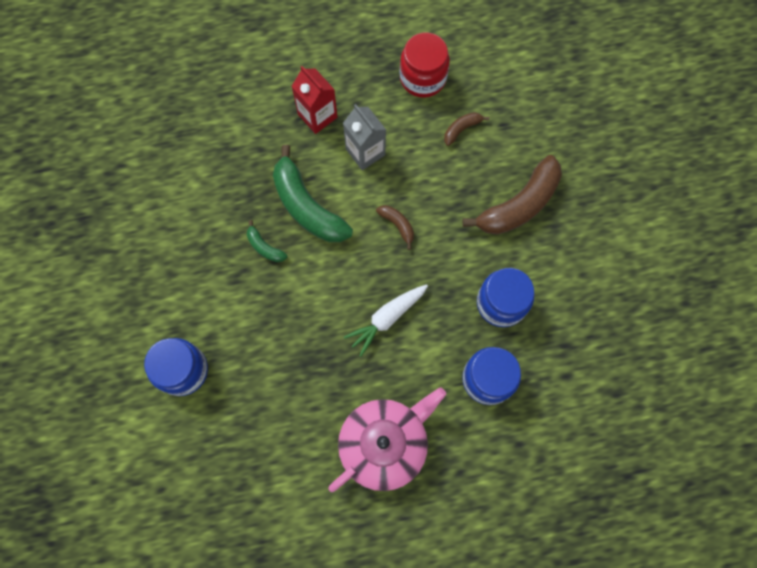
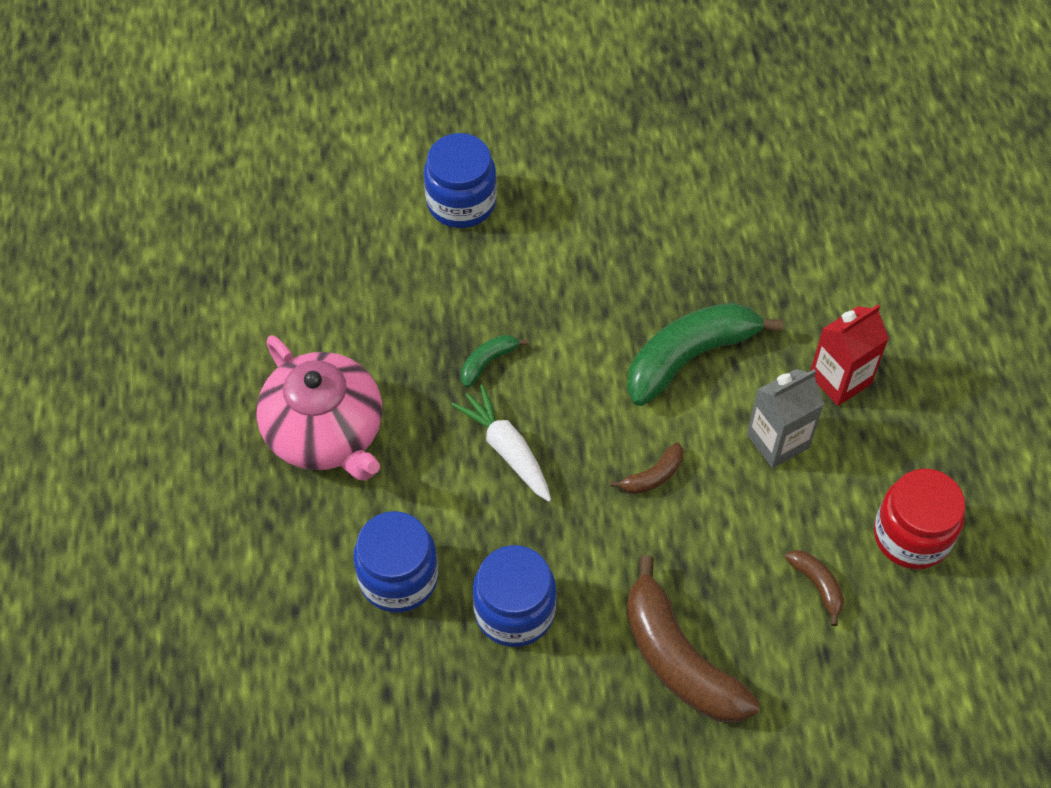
camera: 95 degrees right, 15 degrees down
green banana [247,220,287,262] -> green banana moved to [461,335,528,388]

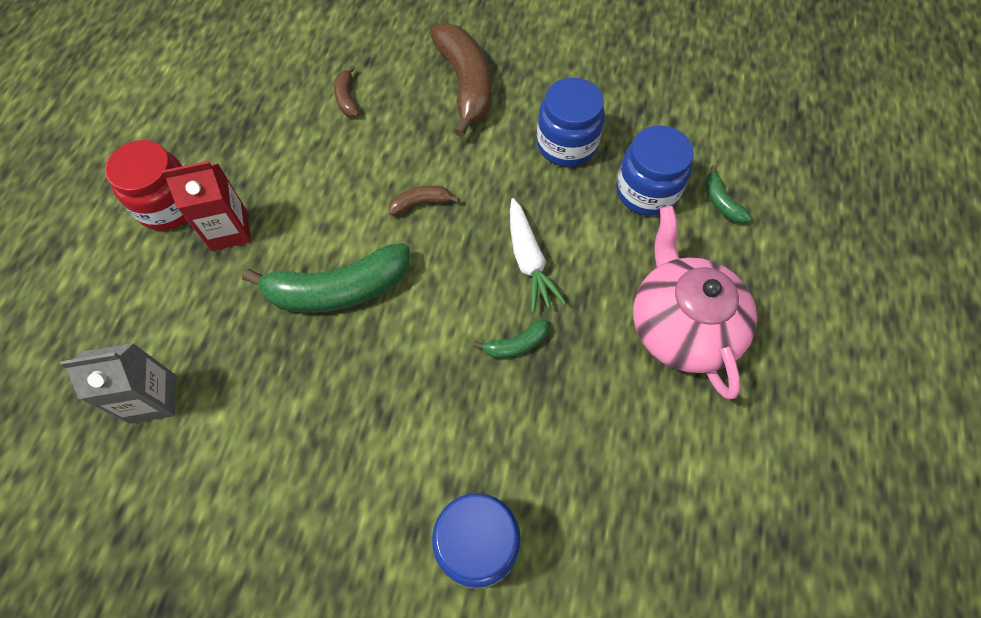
camera: 160 degrees left, 5 degrees up
grey carton [747,369,824,468] -> grey carton moved to [60,343,176,424]
red jar [874,469,965,569] -> red jar moved to [105,140,187,231]
none -> green banana [704,165,752,223]

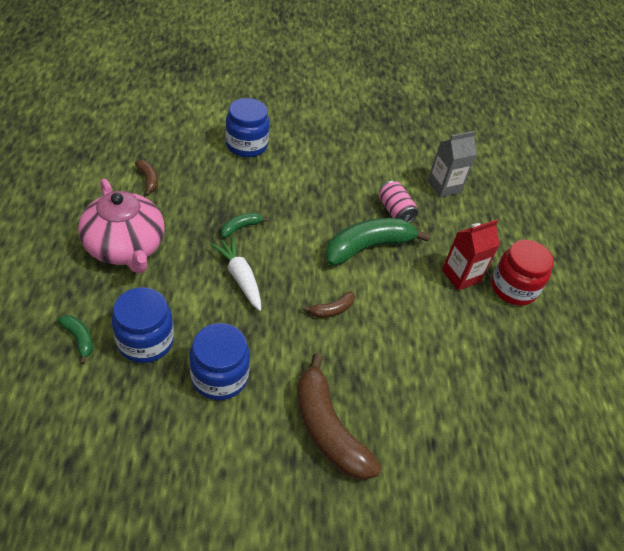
camera: 160 degrees right, 15 degrees down
brown banana [334,65,359,117] -> brown banana moved to [135,160,158,196]
none -> pink can [379,181,418,223]

